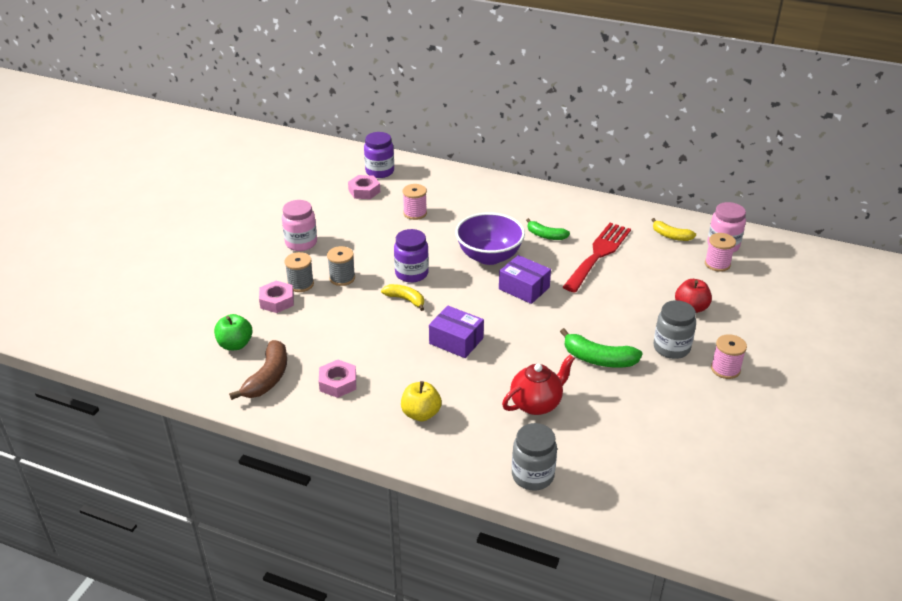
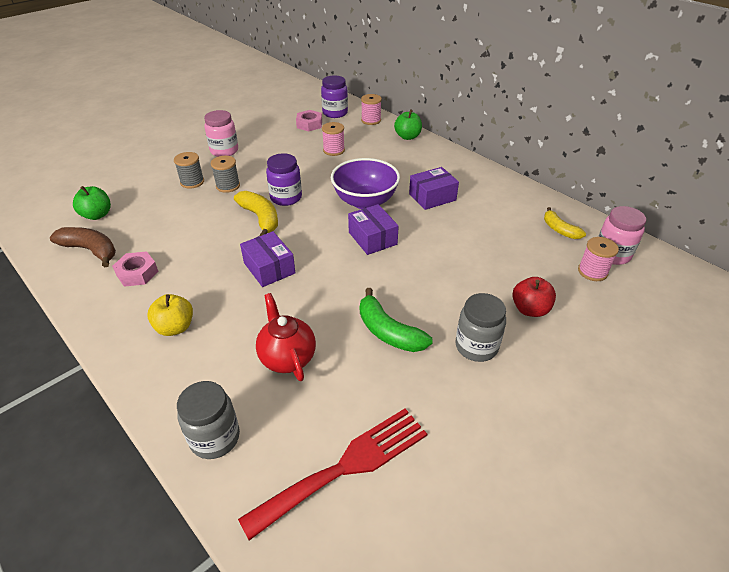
camera: 25 degrees right, 5 degrees up
brown banana [229,340,287,400] -> brown banana turned 105 degrees counterclockwise [50,227,116,267]
pink nut [259,281,294,313] -> none
yellow banana [381,284,424,311] -> yellow banana [234,191,278,236], size x1.51
red teapot [502,355,575,415] -> red teapot turned 105 degrees counterclockwise [256,293,316,381]
green banana [526,218,570,240] -> purple box [409,167,459,210]
red fork [563,223,631,292] -> red fork moved to [238,409,427,541]
pink spool [711,334,747,379] -> pink spool moved to [361,94,382,125]
none -> green apple [394,109,422,140]

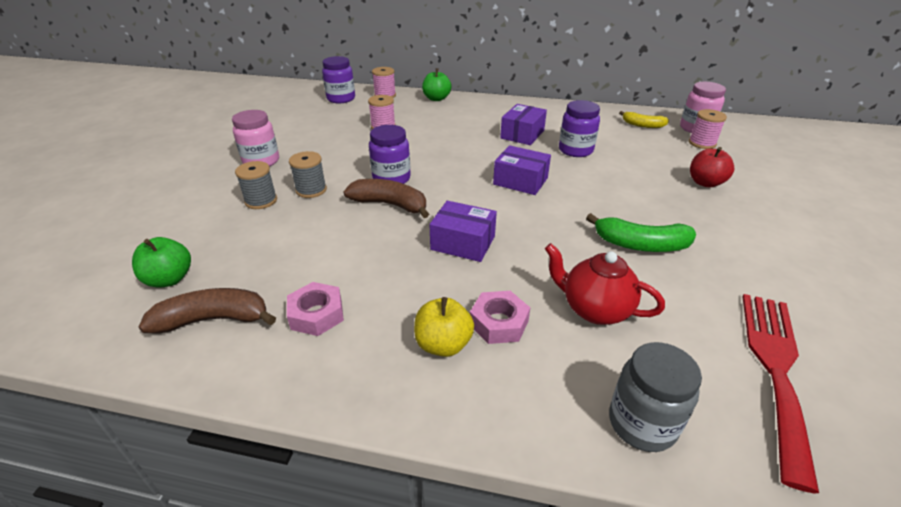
camera: 35 degrees left, 5 degrees down
yellow banana [234,191,278,236] -> brown banana [343,179,429,218]
pink nut [296,110,322,131] -> pink nut moved to [470,291,530,344]
purple bowl [331,158,400,209] -> none
grey jar [455,293,506,362] -> none
none -> purple jar [559,100,600,157]

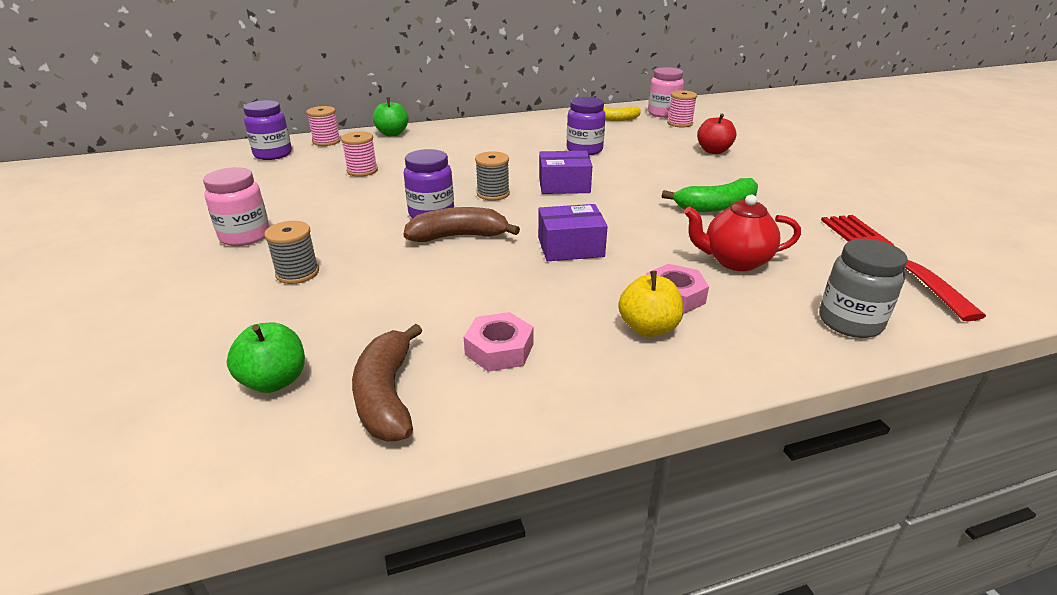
camera: 30 degrees left, 5 degrees down
brown banana [139,288,276,334] -> brown banana turned 60 degrees counterclockwise [352,324,422,441]
grey spool [289,151,327,198] -> grey spool moved to [475,151,510,201]
purple box [500,104,547,145] -> none

